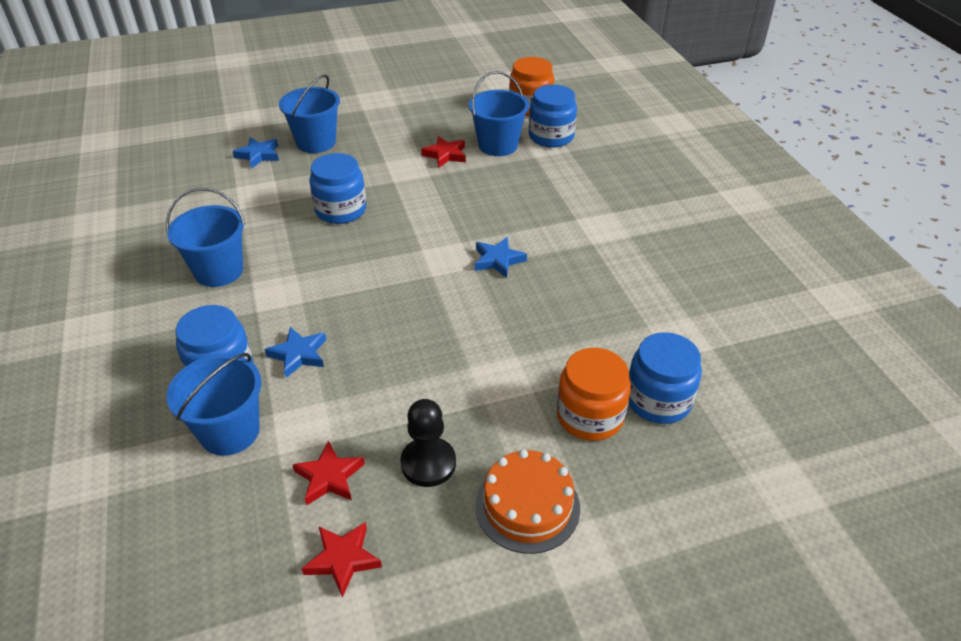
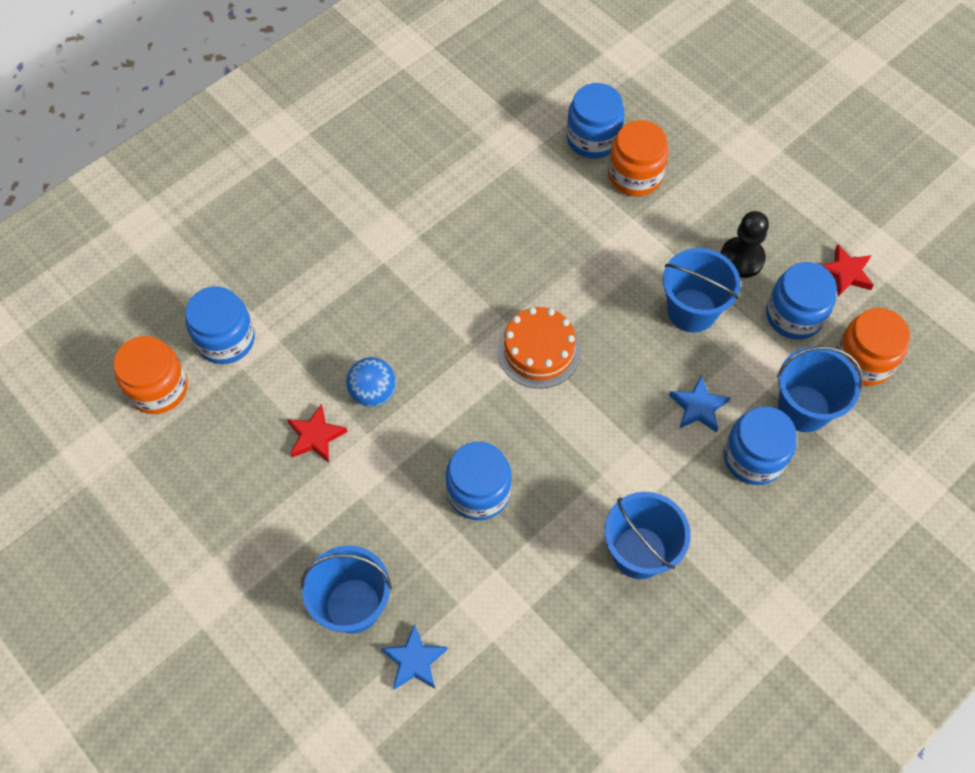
camera: 115 degrees left, 20 degrees up
red star [292,441,365,505] -> blue jar [766,262,837,340]
blue bucket [469,71,529,156] -> blue bucket moved to [663,248,741,332]
blue star [475,237,527,278] -> none
orange cake [476,449,580,554] -> orange cake moved to [497,307,581,388]
none -> blue ball [346,357,396,407]
none -> orange jar [836,308,910,386]

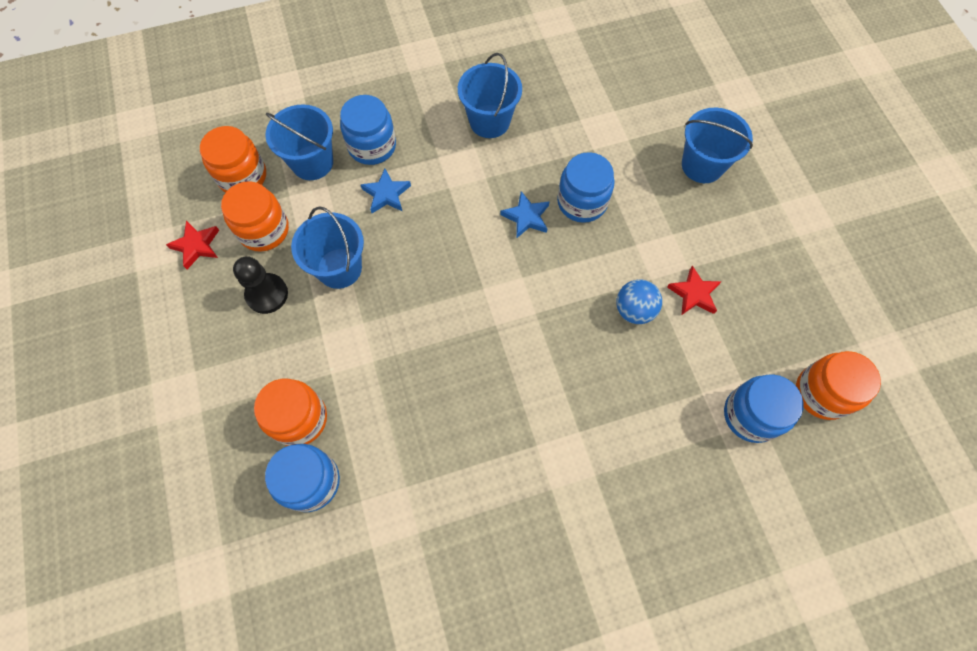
camera: 155 degrees left, 5 degrees up
blue star [381,624,448,690] -> blue star moved to [500,191,550,239]
orange cake [497,307,581,388] -> none
blue jar [766,262,837,340] -> orange jar [221,181,289,252]

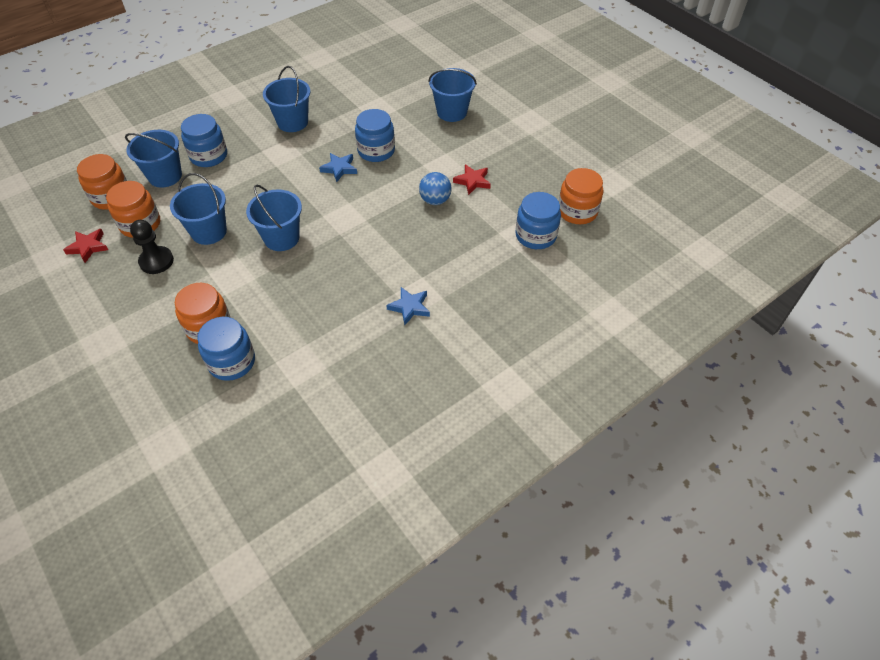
camera: 20 degrees left, 15 degrees down
blue star [361,169,411,213] -> blue star moved to [386,287,430,325]
none -> blue bucket [246,184,302,251]

